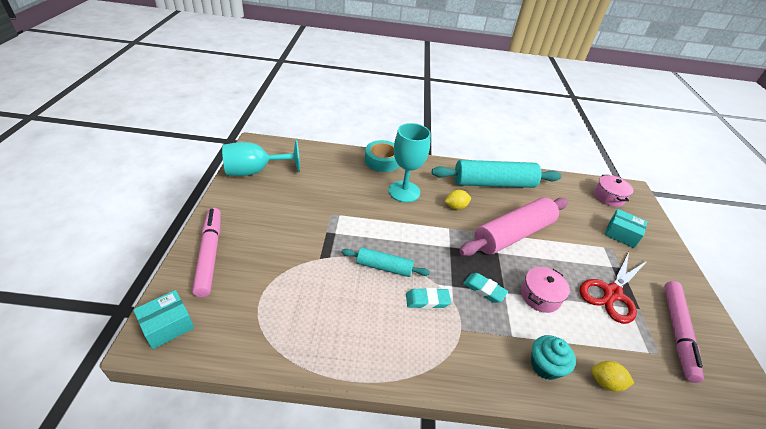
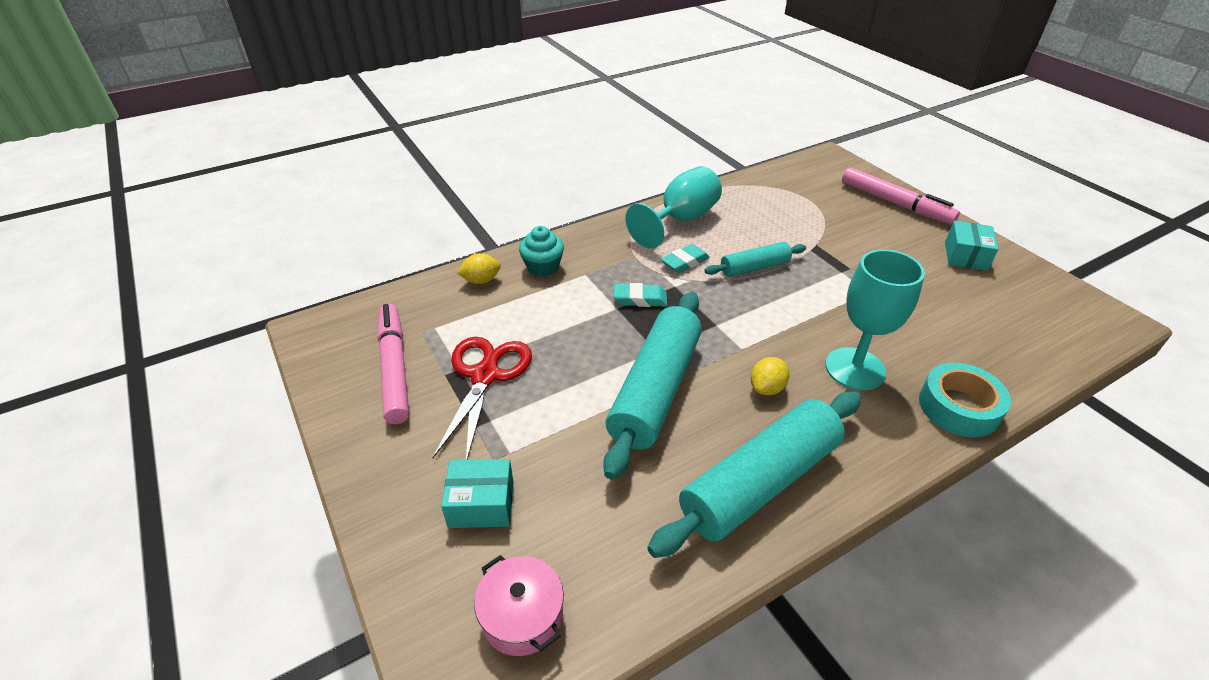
camera: 150 degrees right, 0 degrees up
turquoise box [133,290,194,349] -> turquoise box moved to [945,221,999,271]
turquoise goblet [222,140,300,176] -> turquoise goblet moved to [626,166,722,248]
pink rolling pin [459,197,568,256] -> turquoise rolling pin [603,292,702,480]
pink pot [521,267,570,313] -> none

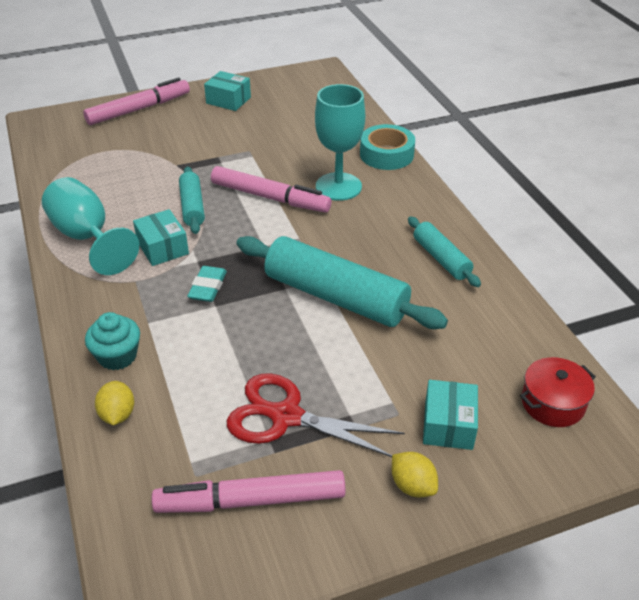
camera: 80 degrees left, 0 degrees up
pink pot [474,555,564,656] -> red pot [520,357,596,427]
turquoise rolling pin [647,391,861,558] -> turquoise rolling pin [408,216,481,287], size x0.53
turquoise eraser [661,244,710,273] -> turquoise box [133,209,189,266]
yellow lemon [750,357,789,396] -> yellow lemon moved to [392,452,438,498]
none -> pink marker [211,166,332,212]

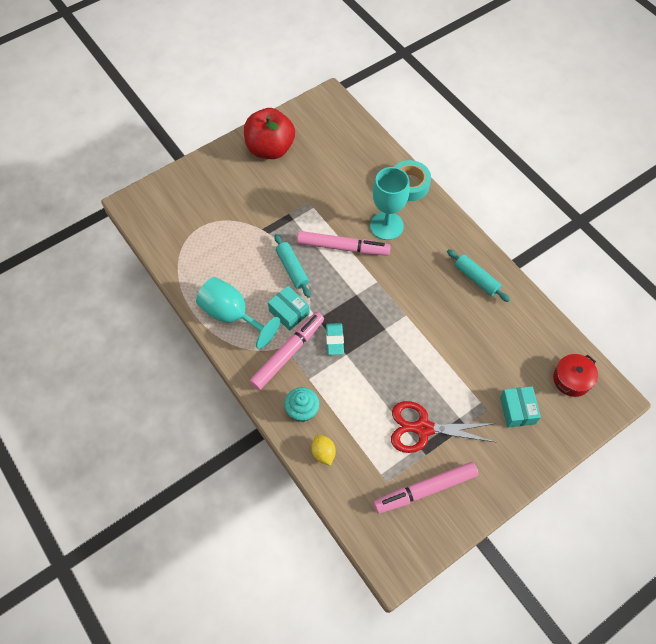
camera: 15 degrees left, 20 degrees up
pink marker [83,78,190,125] -> pink marker moved to [250,312,324,390]
turquoise box [204,71,251,111] -> red apple [244,108,295,159]
turquoise rolling pin [237,236,448,329] -> none
yellow lemon [392,452,438,498] -> none

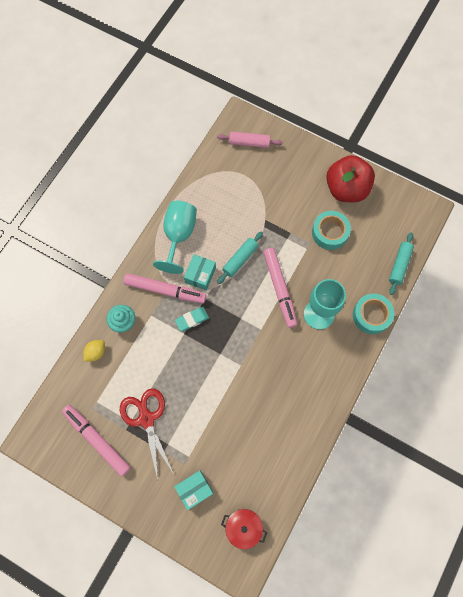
camera: 65 degrees right, 10 degrees up
turquoise rolling pin [447,249,510,302] -> turquoise rolling pin moved to [389,232,414,295]
none -> pink rolling pin [217,131,283,148]
none -> turquoise tape [312,211,351,250]

